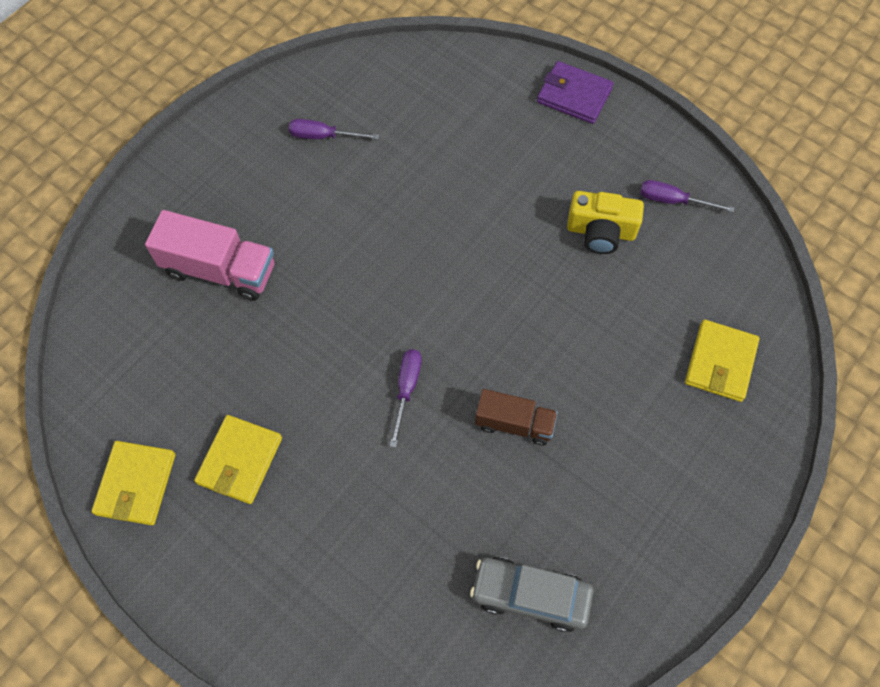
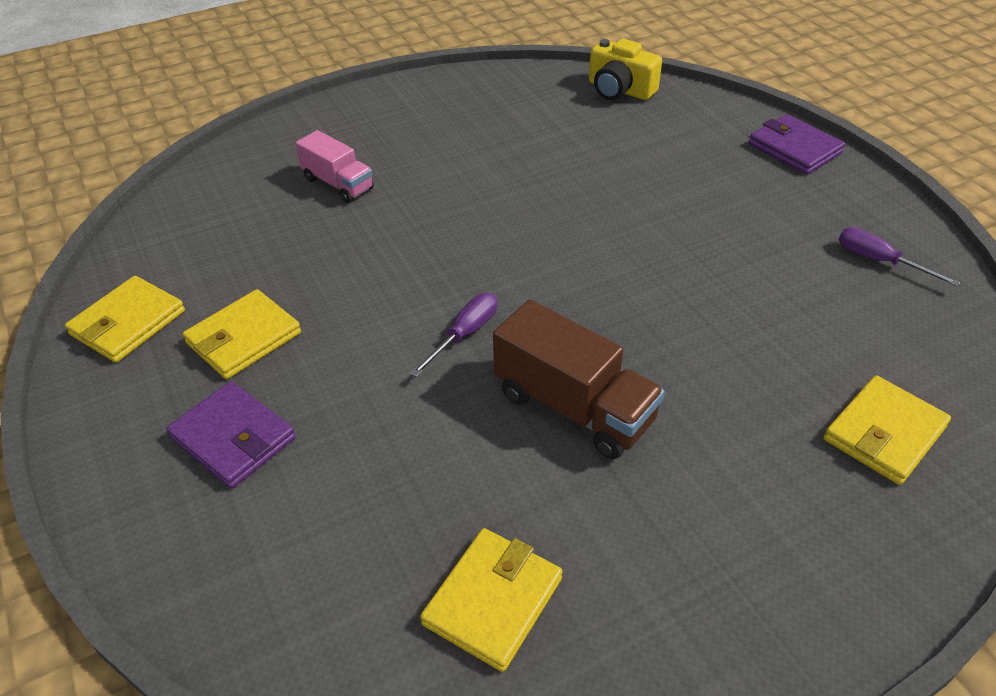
camera: 25 degrees right, 20 degrees down
pink truck [145,210,275,301] -> pink truck [296,130,374,203], size x0.64
purple screwdriver [289,119,379,139] -> none
grey car [470,557,594,632] -> yellow wallet [420,528,563,672]
brown truck [475,389,558,446] -> brown truck [493,300,665,459], size x1.57
yellow camera [567,191,644,254] -> yellow camera moved to [589,39,662,100]
none -> purple wallet [166,381,296,488]

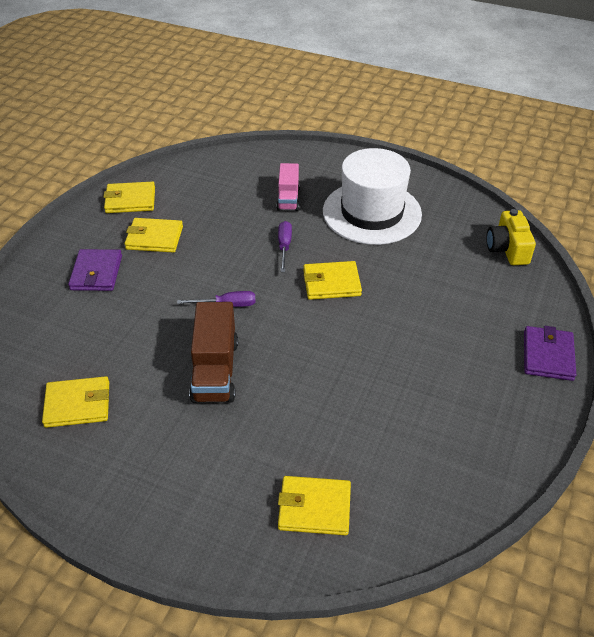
camera: 50 degrees right, 0 degrees up
purple screwdriver [839,227,960,286] -> purple screwdriver moved to [278,221,292,272]
none -> yellow wallet [304,261,362,300]
none -> white hat [323,148,422,245]

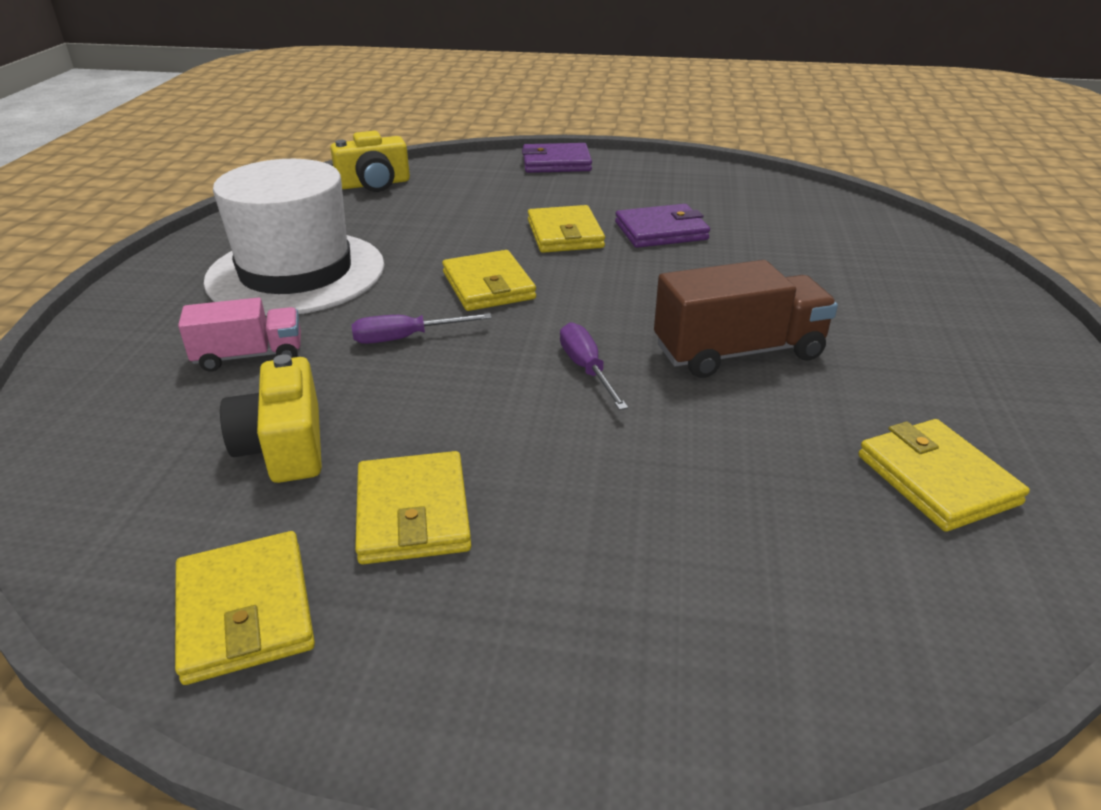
camera: 105 degrees left, 10 degrees down
purple wallet [68,249,122,291] -> purple wallet moved to [615,204,710,248]
yellow wallet [278,476,351,535] -> yellow wallet moved to [528,205,605,253]
none -> yellow camera [220,354,322,483]

